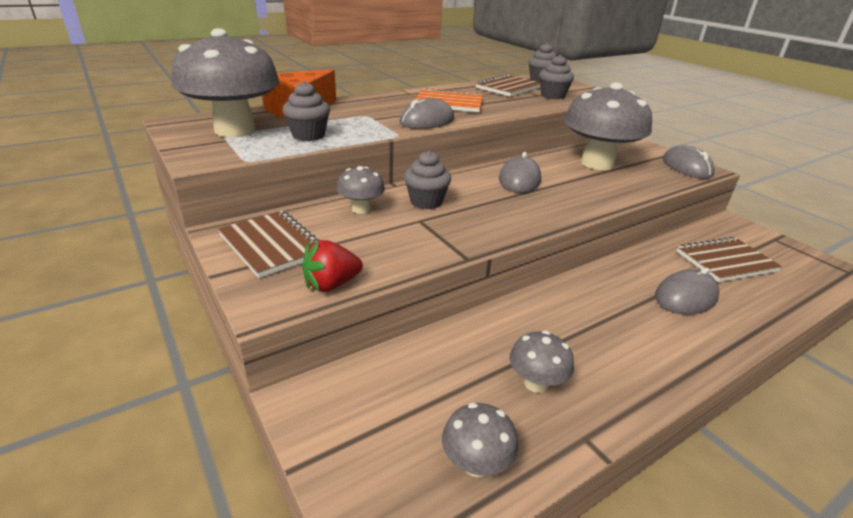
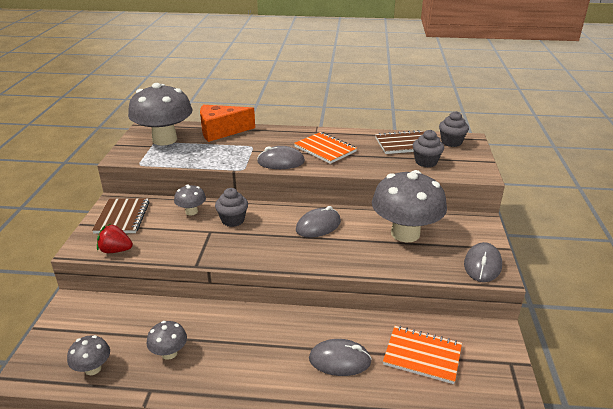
camera: 40 degrees right, 0 degrees up
grey cupcake [282,81,330,141] -> none
brown notebook [676,237,782,282] -> orange notebook [383,326,462,384]

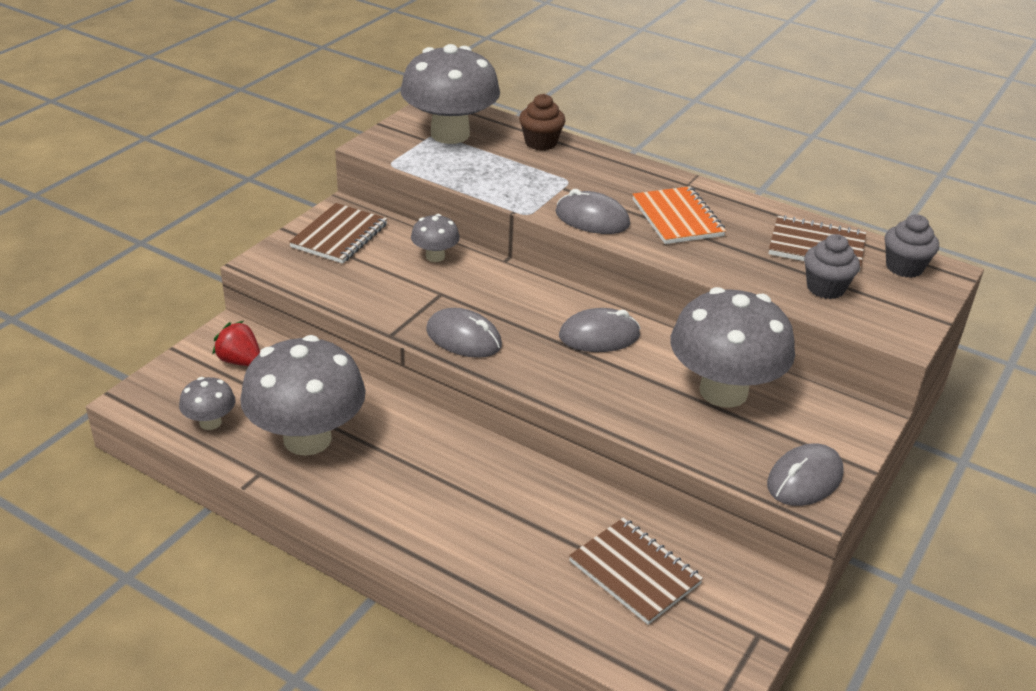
camera: 25 degrees right, 5 degrees up
red strawberry [97,224,133,253] -> red strawberry moved to [212,321,260,366]
grey mushroom [147,321,187,360] -> grey mushroom [240,335,366,456], size x2.18
orange cheese [200,105,255,142] -> brown cupcake [519,94,566,151]
grey cupcake [215,188,248,227] -> none
grey mouse [309,339,372,376] -> grey mouse moved to [426,308,502,358]
orange notebook [383,326,462,384] -> brown notebook [569,518,703,625]

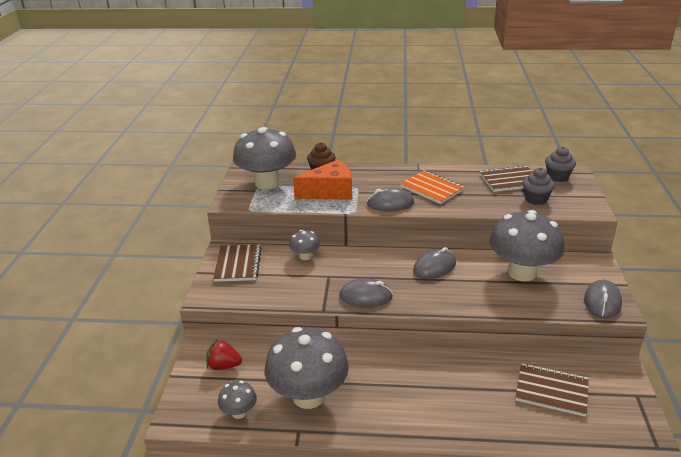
camera: 25 degrees left, 5 degrees down
none -> orange cheese [293,160,352,200]

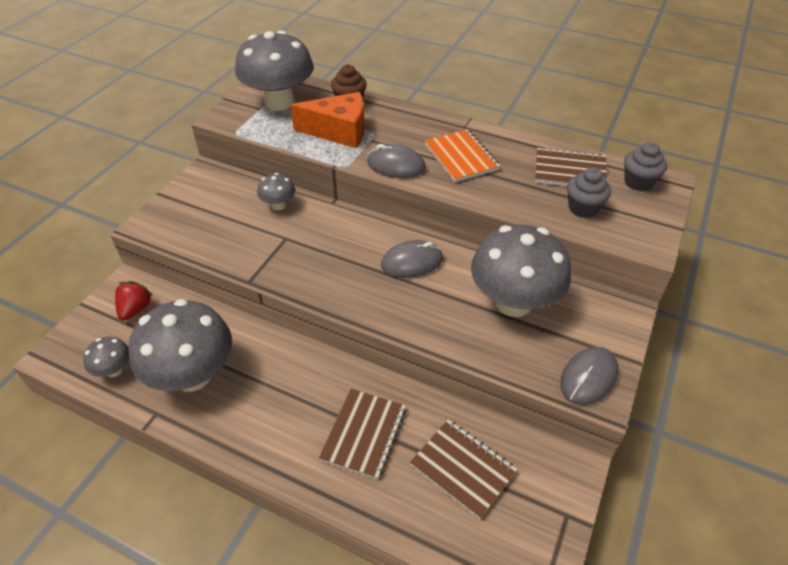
camera: 20 degrees right, 15 degrees up
red strawberry [206,339,242,370] -> red strawberry turned 75 degrees clockwise [115,281,154,321]
brown notebook [213,244,261,282] -> brown notebook moved to [319,389,406,480]
grey mouse [339,278,393,307] -> none

